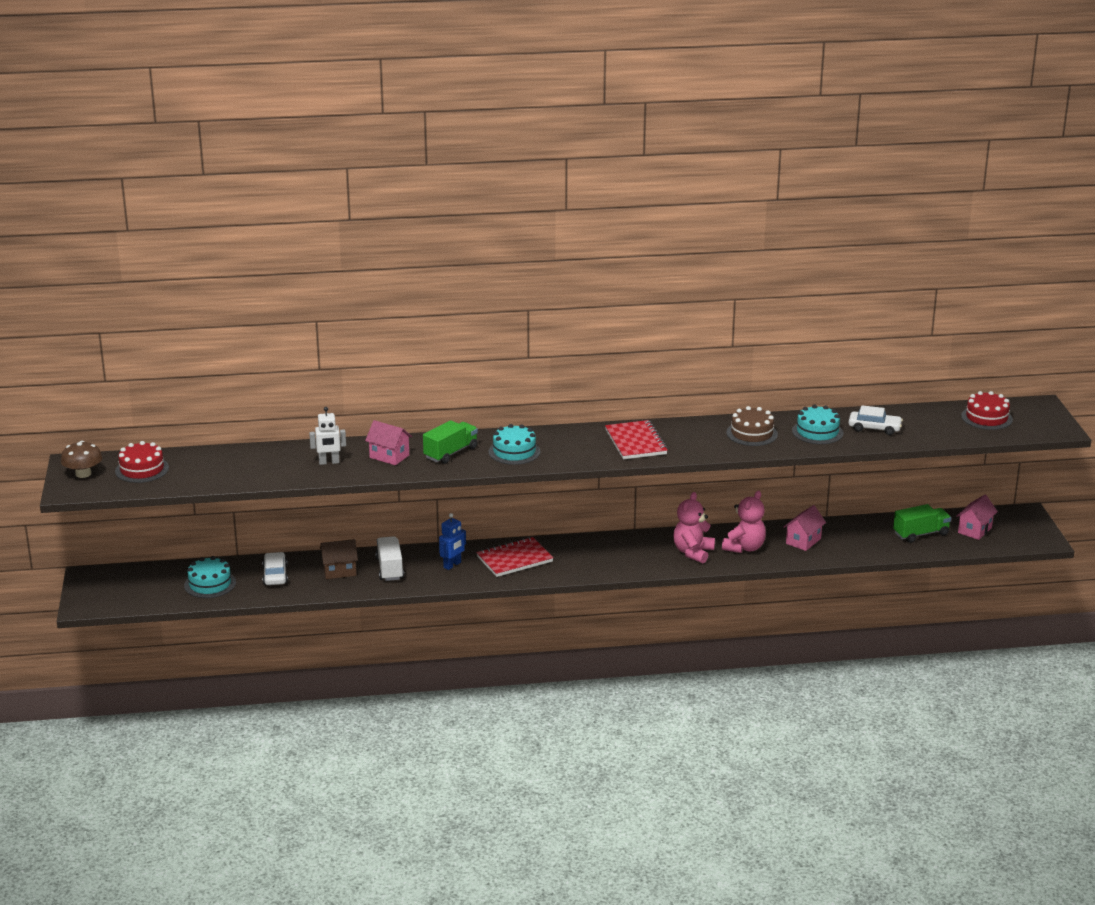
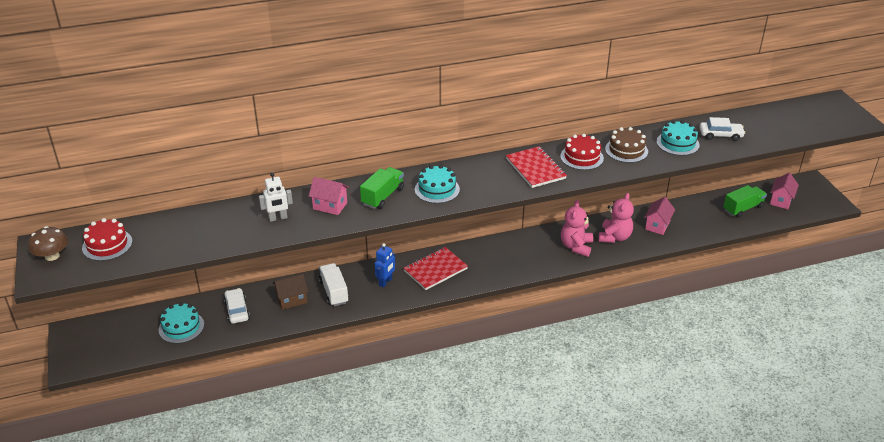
camera: 10 degrees left, 10 degrees up
red cake [961,391,1013,430] -> red cake moved to [560,134,604,170]

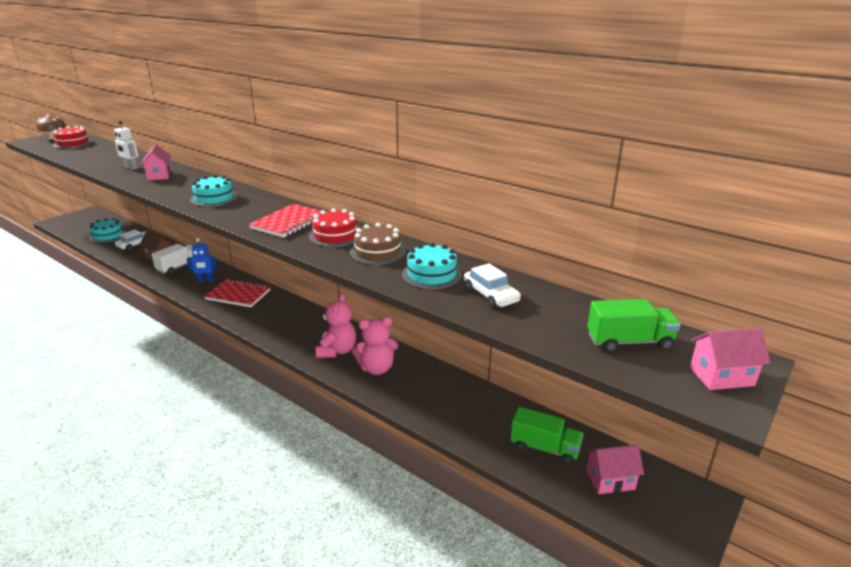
camera: 55 degrees right, 10 degrees down
green truck [360,167,404,209] -> green truck moved to [587,299,681,352]
pink teddy bear [561,200,593,257] -> pink teddy bear turned 120 degrees clockwise [316,294,356,358]
pink house [644,197,675,235] -> pink house moved to [690,328,771,390]

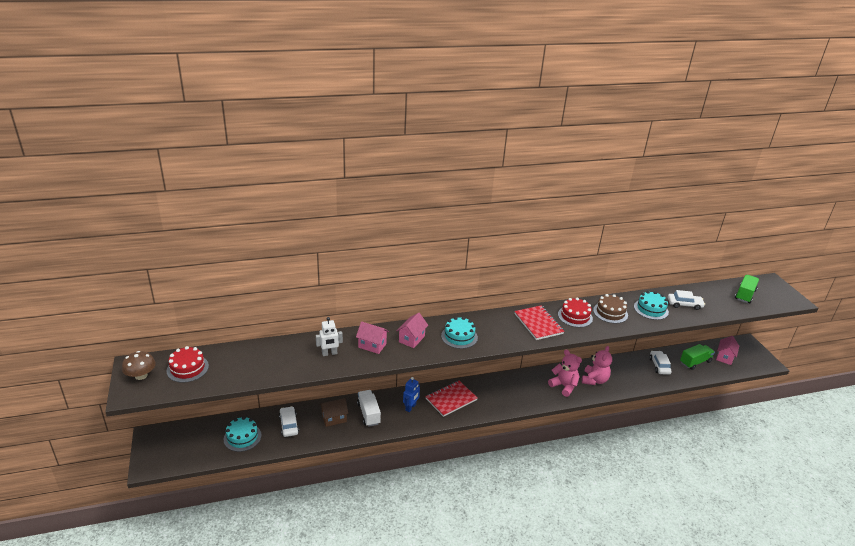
camera: 55 degrees left, 5 degrees up
pink house [690,328,771,390] -> pink house moved to [396,313,428,348]
none -> white car [649,351,672,375]

